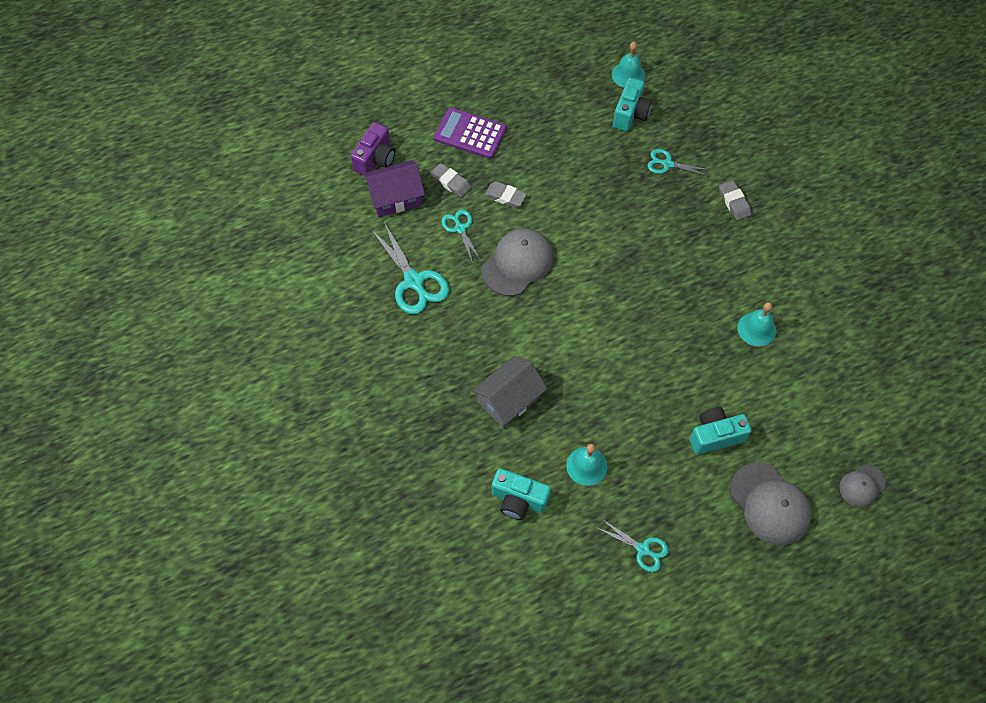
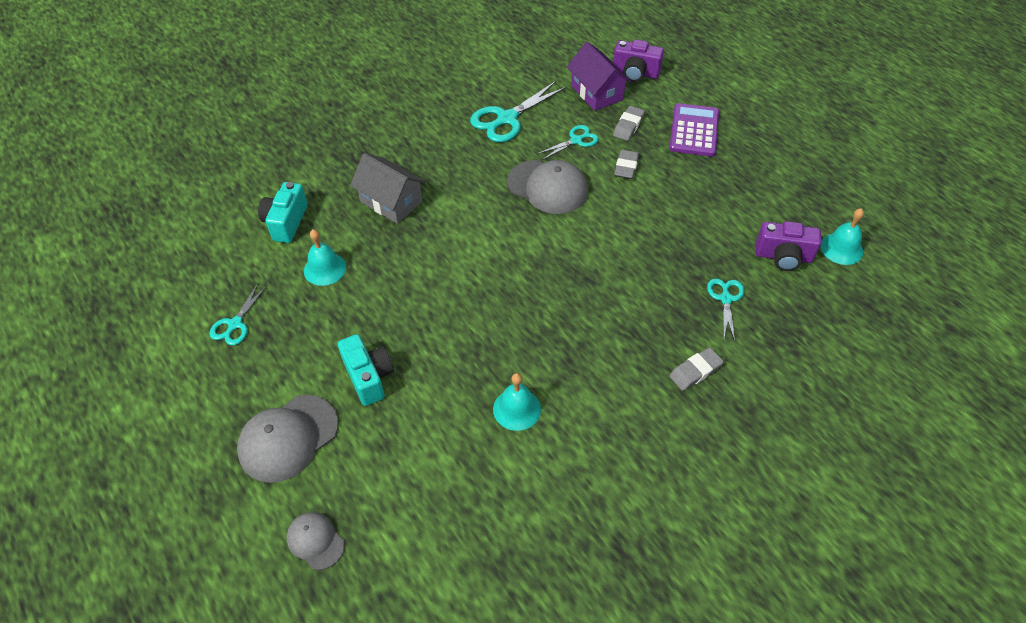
camera: 80 degrees right, 10 degrees down
turquoise camera [613,78,652,131] -> purple camera [756,221,821,271]

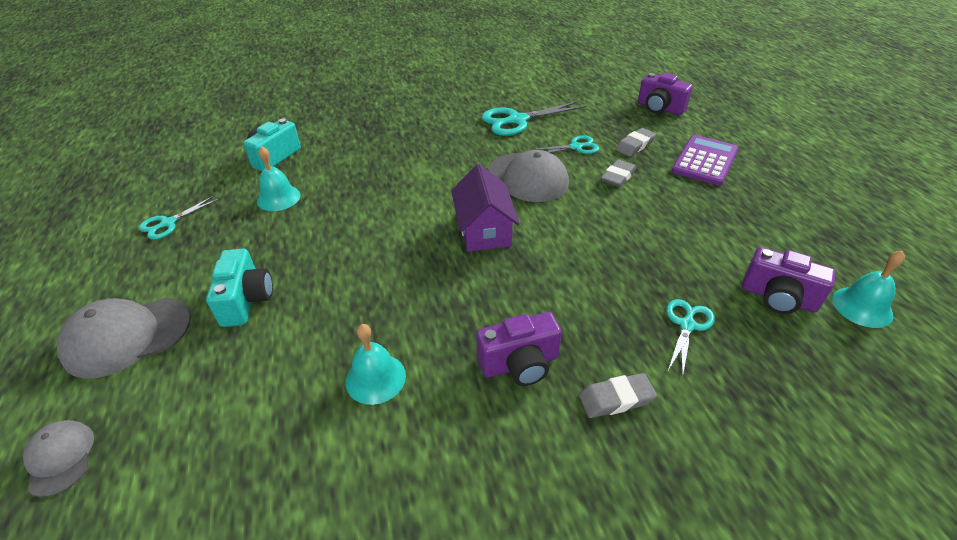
camera: 20 degrees right, 10 degrees down
grey house [350,153,426,224] -> none
purple house [567,42,631,111] -> purple house moved to [451,164,520,252]
none -> purple camera [476,312,562,386]

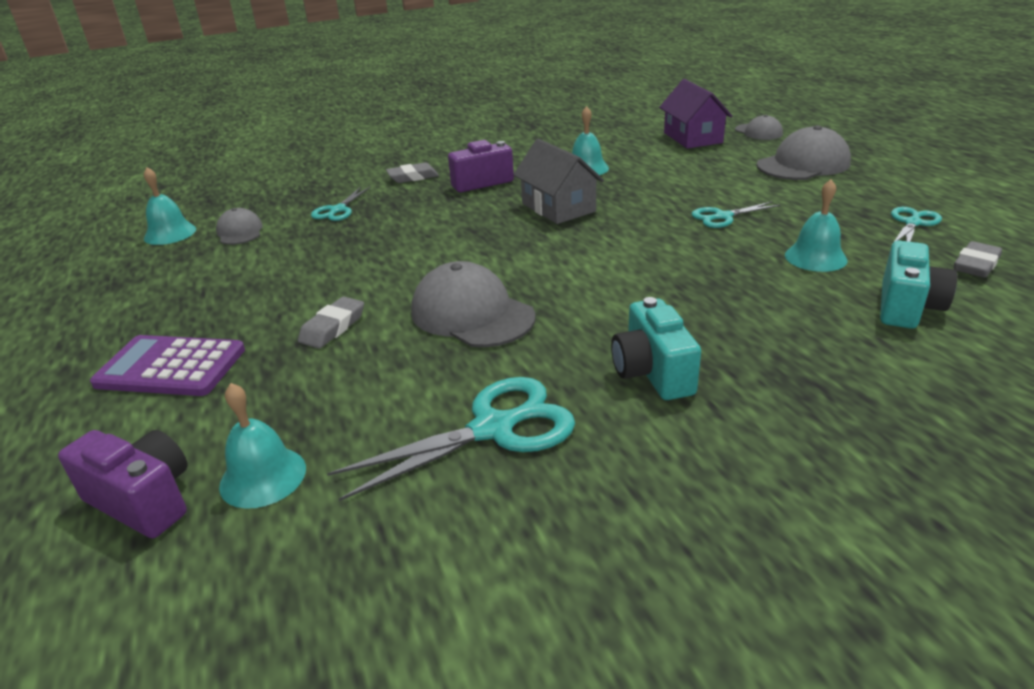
camera: 175 degrees right, 10 degrees down
turquoise camera [206,249,273,327] -> turquoise camera moved to [611,297,701,400]
purple house [451,164,520,252] -> purple house moved to [659,79,733,149]
turquoise scissors [531,135,599,154] -> turquoise scissors moved to [691,201,781,228]
grey eraser [616,128,656,157] -> grey eraser moved to [954,241,1002,278]
purple calculator [672,135,739,186] -> purple calculator turned 75 degrees clockwise [90,335,245,396]
purple camera [742,247,836,314] -> grey cap [216,208,263,245]
none -> turquoise bell [219,383,306,509]
none -> grey house [513,139,604,224]

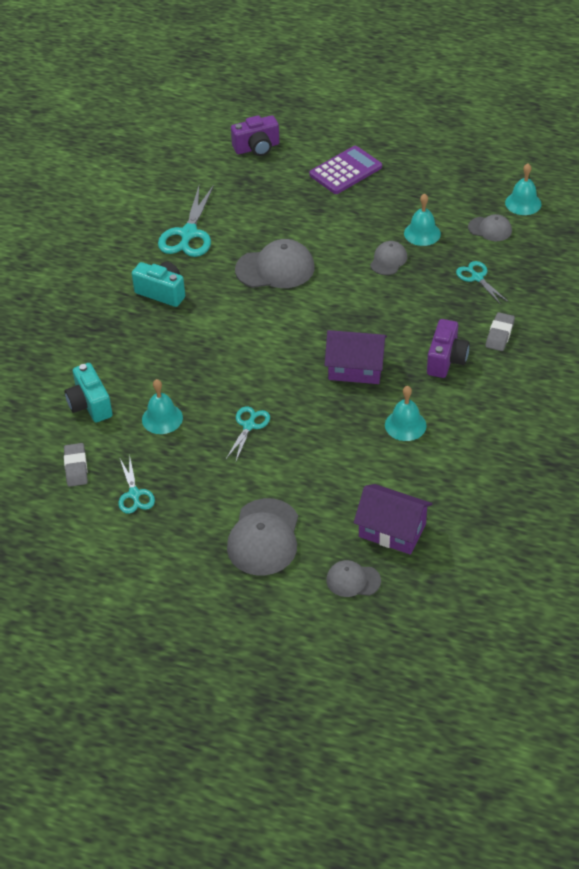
camera: 130 degrees right, 15 degrees up
turquoise bell [219,383,306,509] -> turquoise bell moved to [404,193,441,246]
grey eraser [298,297,364,349] -> none
grey house [513,139,604,224] -> purple house [324,330,387,384]
none -> grey cap [370,241,407,275]

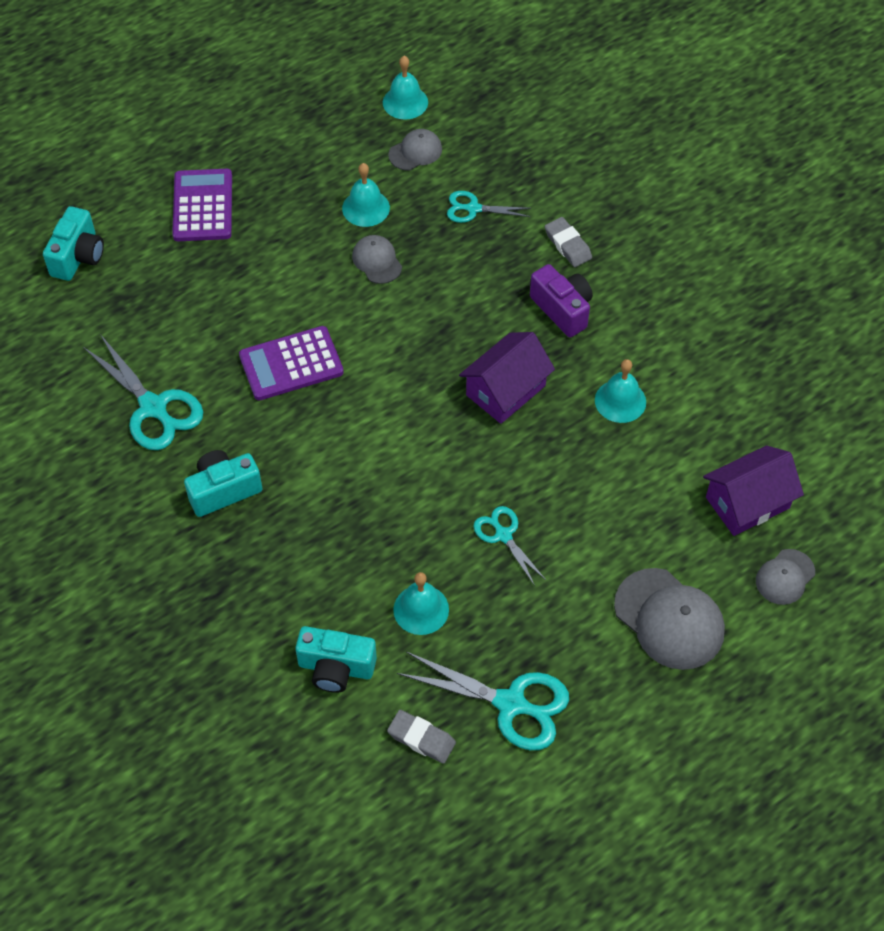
camera: 55 degrees left, 10 degrees up
turquoise scissors [118,456,155,514] -> turquoise scissors [397,652,569,750], size x1.72
purple camera [231,115,279,156] -> turquoise camera [43,206,104,281]
grey cap [235,239,314,288] -> purple calculator [239,326,344,400]

